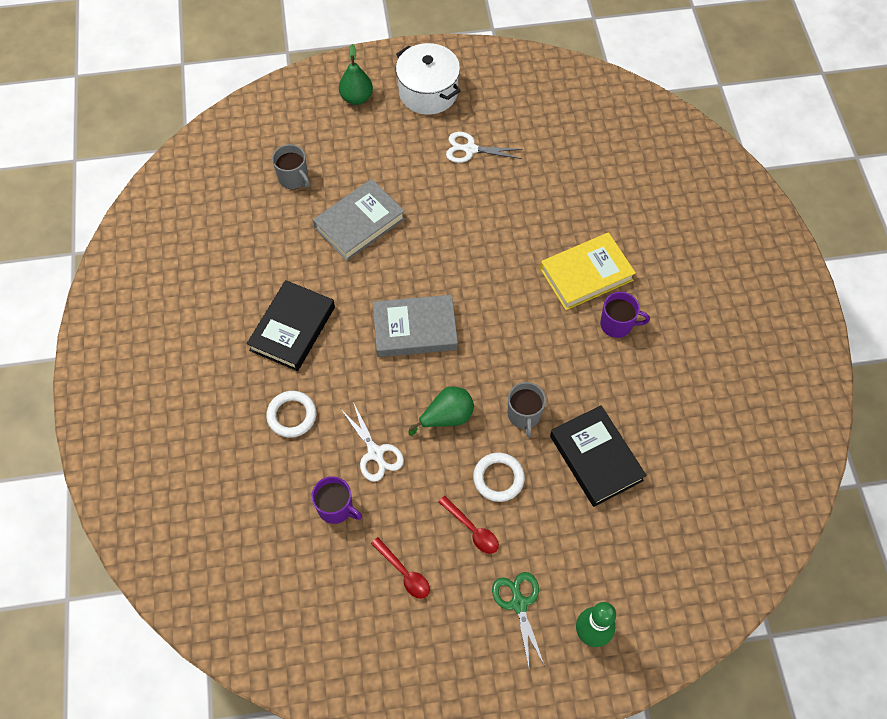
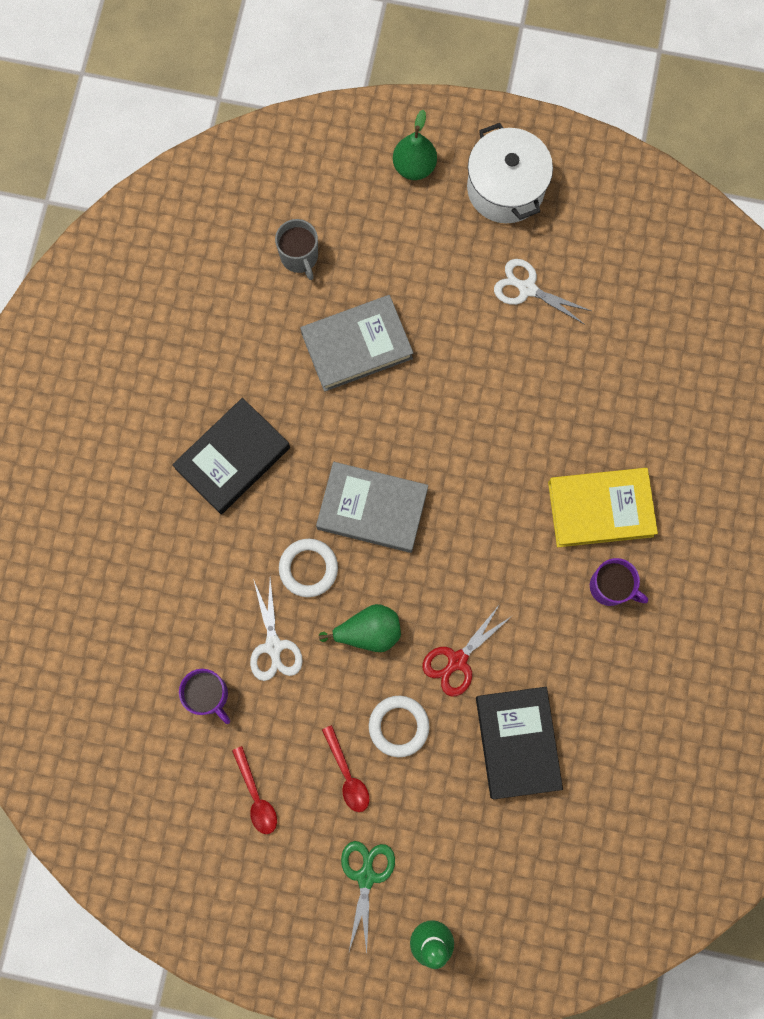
camera: 20 degrees right, 15 degrees up
white ring [266,391,316,438] -> white ring moved to [279,539,338,597]
grey mug [508,382,546,438] -> red scissors [422,604,512,697]

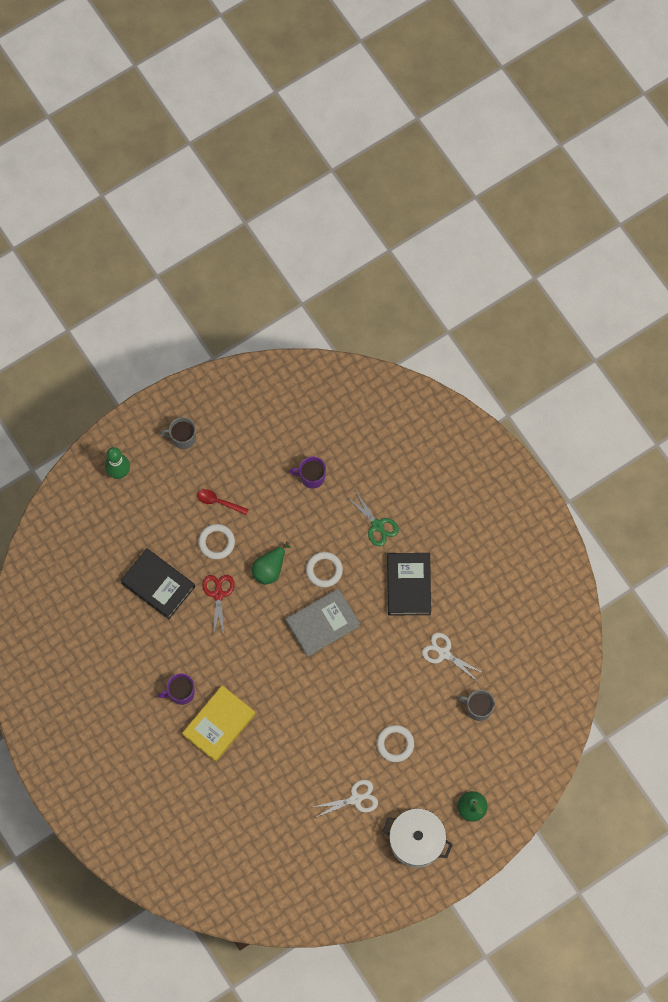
camera: 135 degrees right, 5 degrees down
red spoon [232,746,277,834] -> none
white scissors [250,578,303,681] -> white scissors moved to [422,633,483,681]
grey book [301,295,413,392] -> none
green scissors [341,841,395,953] -> green scissors moved to [348,492,399,546]
none -> grey mug [160,417,196,449]
none -> white ring [377,725,414,762]

